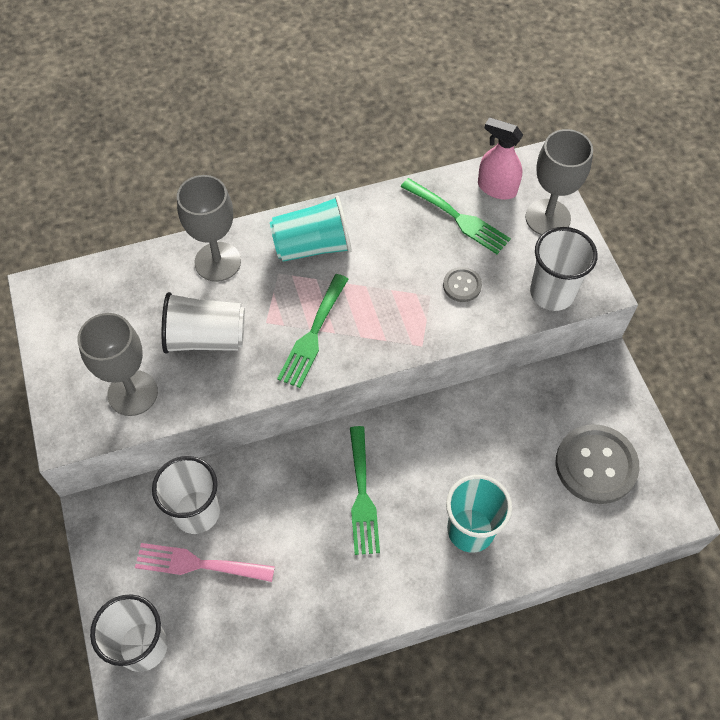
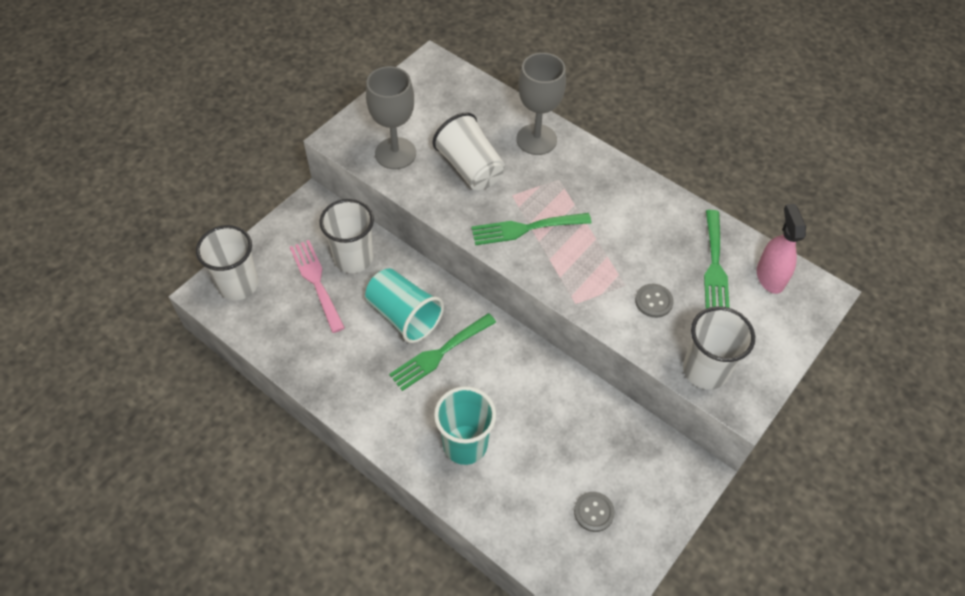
camera: 55 degrees right, 5 degrees down
turquoise cup [270,195,352,262] -> turquoise cup moved to [365,268,444,343]
grey goblet [525,129,593,235] -> none
grey button [556,424,639,504] -> grey button [574,492,615,532], size x0.48

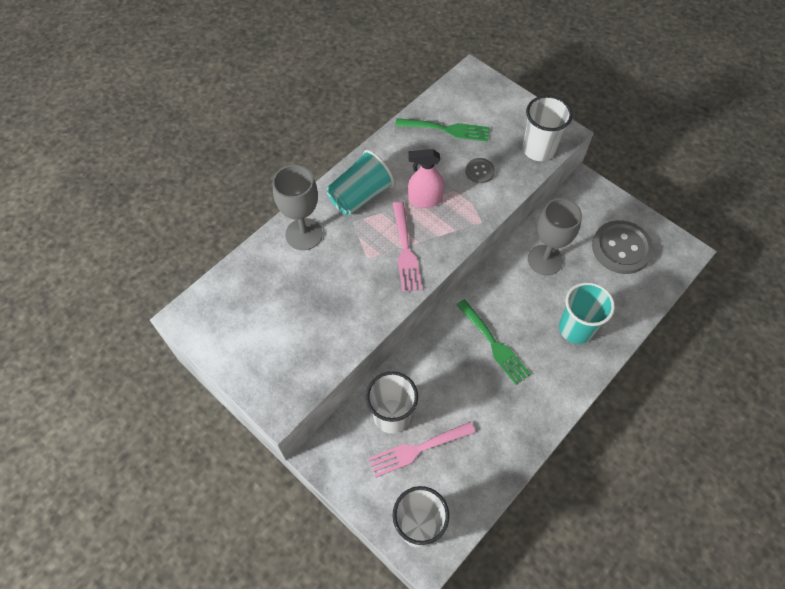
camera: 85 degrees left, 5 degrees up
turquoise cup [365,268,444,343] -> turquoise cup moved to [327,150,395,215]
grey goblet [366,66,416,169] -> grey goblet moved to [528,198,582,275]
white cup [432,113,505,190] -> none
green fork [471,213,592,245] -> pink fork [393,202,422,292]
grey button [574,492,615,532] -> grey button [592,220,654,274], size x2.07
pink spray bottle [757,204,806,294] -> pink spray bottle moved to [408,149,444,208]

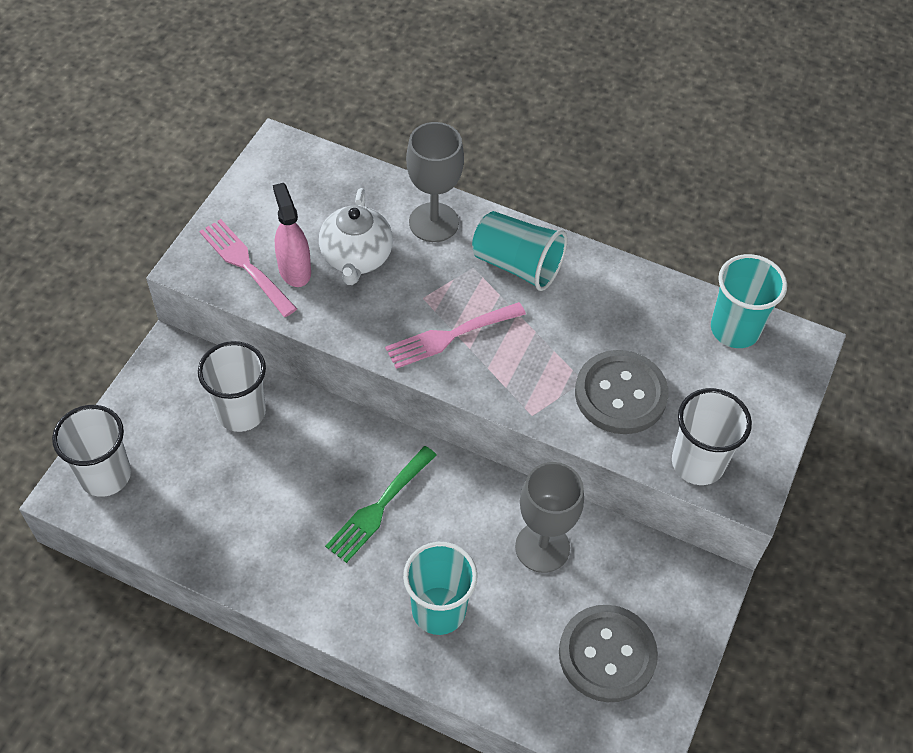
camera: 70 degrees right, 5 degrees down
pink fork [368,422,476,478] -> pink fork moved to [199,219,297,317]
green fork [395,118,490,142] -> none
pink spray bottle [408,149,444,208] -> pink spray bottle moved to [273,183,311,287]
grey button [466,158,495,183] -> grey button [575,350,668,434], size x2.07
none -> white teapot [319,188,393,285]
none -> turquoise cup [711,254,787,348]

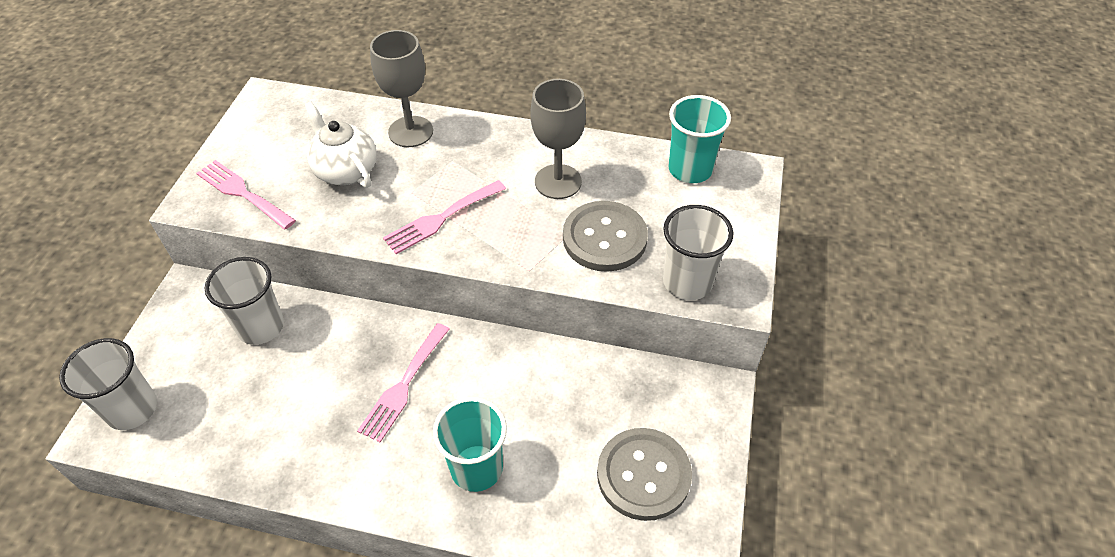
camera: 10 degrees left, 5 degrees down
pink spray bottle [273,183,311,287] -> none
white teapot [319,188,393,285] -> white teapot turned 150 degrees clockwise [304,102,377,188]
green fork [325,446,437,563] -> pink fork [357,323,450,443]
turquoise cup [472,211,568,291] -> none
grey goblet [515,462,584,573] -> grey goblet moved to [530,79,586,199]

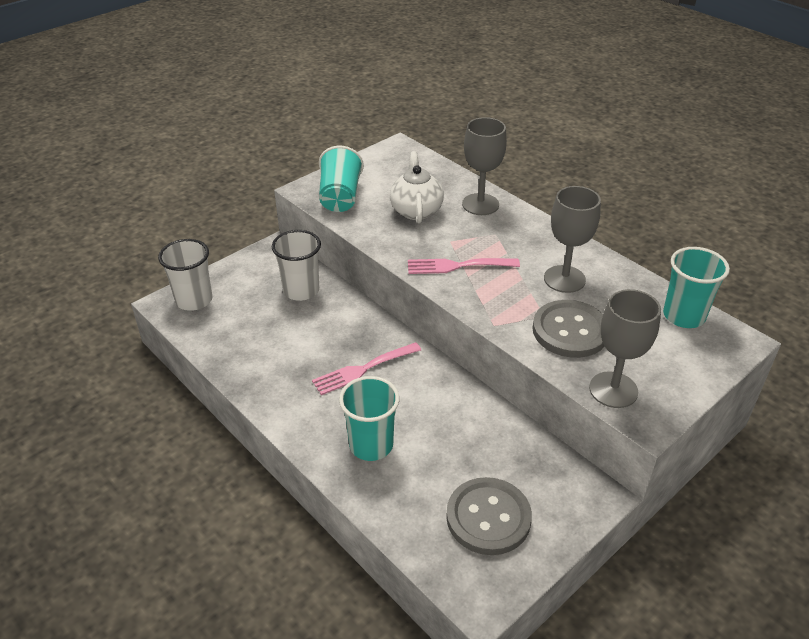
camera: 35 degrees right, 10 degrees down
pink fork [196,160,296,230] -> turquoise cup [319,146,364,212]
white cup [663,205,733,300] -> grey goblet [589,289,661,408]

